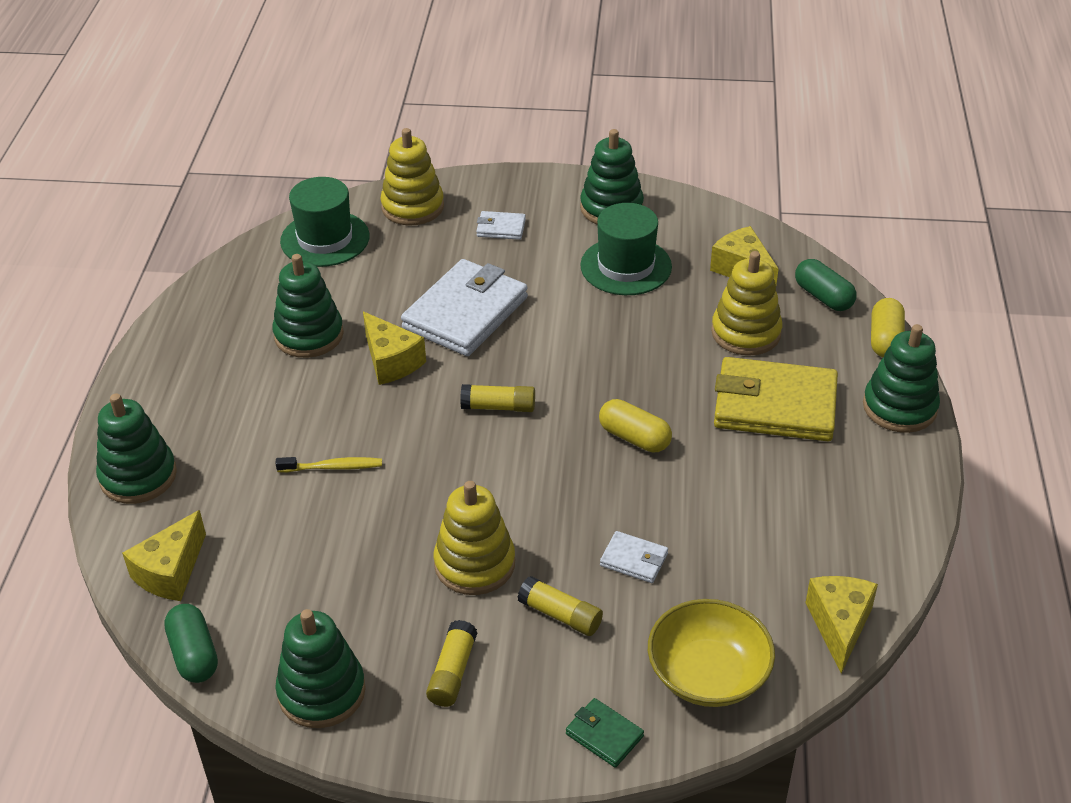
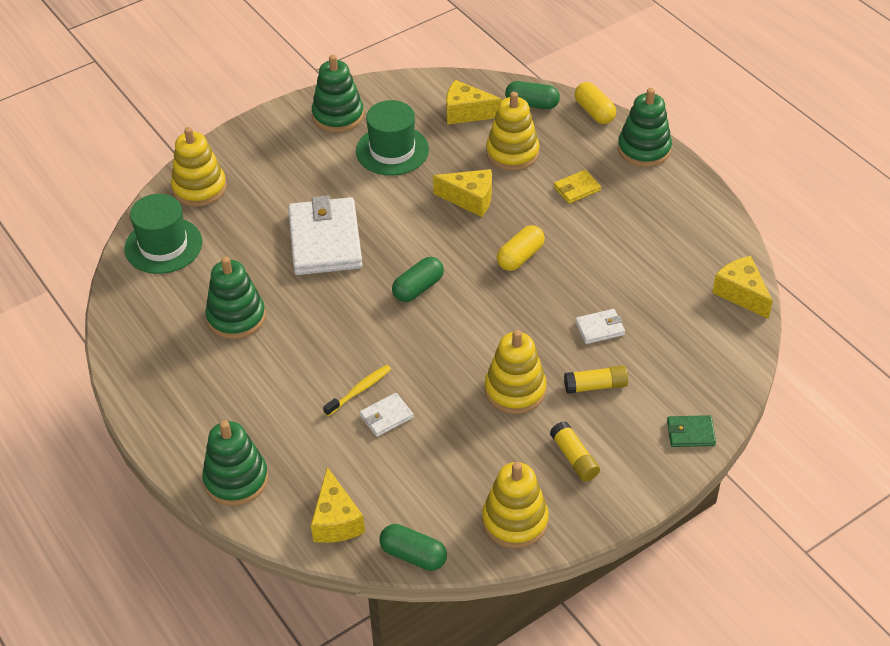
camera: 40 degrees left, 5 degrees up
green stacking toy [275,609,366,728] -> yellow stacking toy [482,462,549,549]
yellow cheese [363,312,426,385] -> yellow cheese moved to [433,169,492,217]
yellow glue stick [460,384,535,412] -> green capsule [392,257,444,302]
white wallet [476,211,526,240] -> white wallet moved to [360,393,414,437]
yellow capsule [599,399,672,452] -> yellow capsule turned 45 degrees counterclockwise [497,225,545,271]
yellow bowl [648,599,775,707] -> none
yellow wallet [714,357,838,441] -> yellow wallet [554,170,601,204], size x0.45

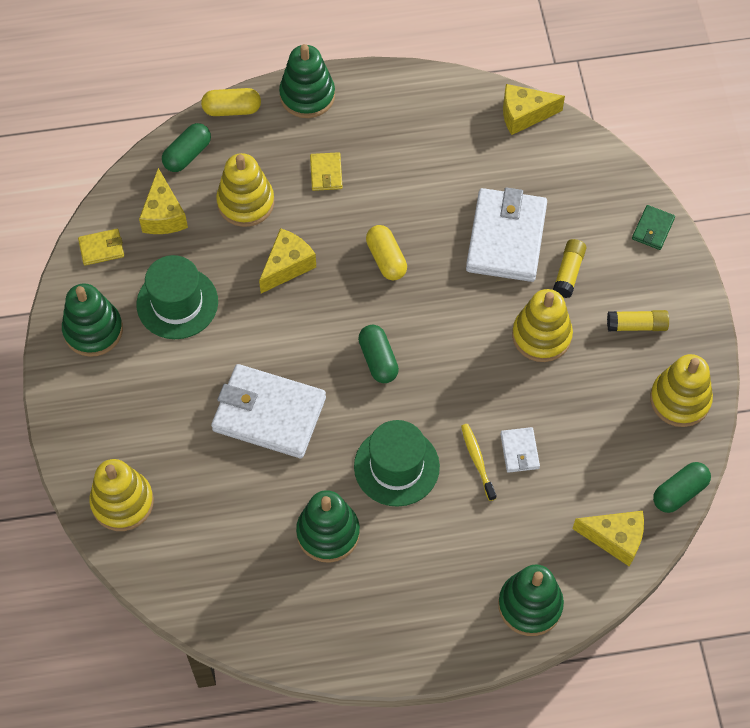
camera: 65 degrees left, 15 degrees up
green hat [124,194,203,274] -> green hat moved to [354,420,440,507]
yellow cheese [446,80,502,125] -> yellow cheese turned 45 degrees counterclockwise [139,168,188,234]
white wallet [575,309,625,344] -> white wallet [466,187,547,282], size x2.24
none -> yellow wallet [78,229,124,266]

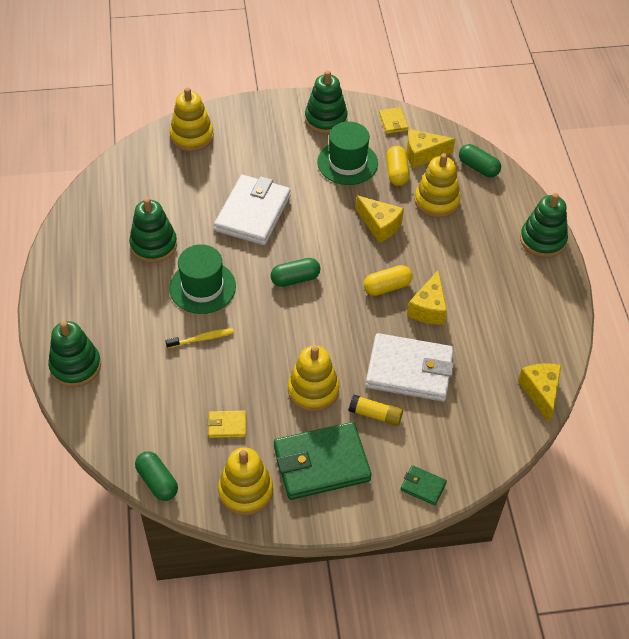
camera: 90 degrees right, 10 degrees down
yellow capsule [201,88,261,116] -> yellow capsule moved to [386,146,409,186]
yellow wallet [310,152,342,191] -> yellow wallet moved to [207,410,246,438]
white wallet [500,427,540,473] -> none
yellow cheese [572,511,644,566] -> yellow cheese moved to [407,270,447,325]
yellow glue stick [607,310,669,331] -> green wallet [274,422,372,500]

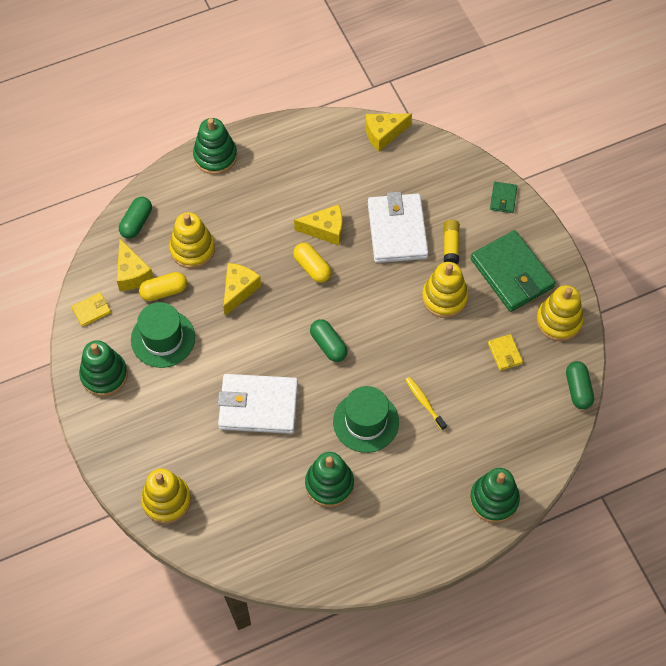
camera: 105 degrees left, 10 degrees up
green capsule [135,451,178,501] -> green capsule turned 45 degrees counterclockwise [566,361,594,409]

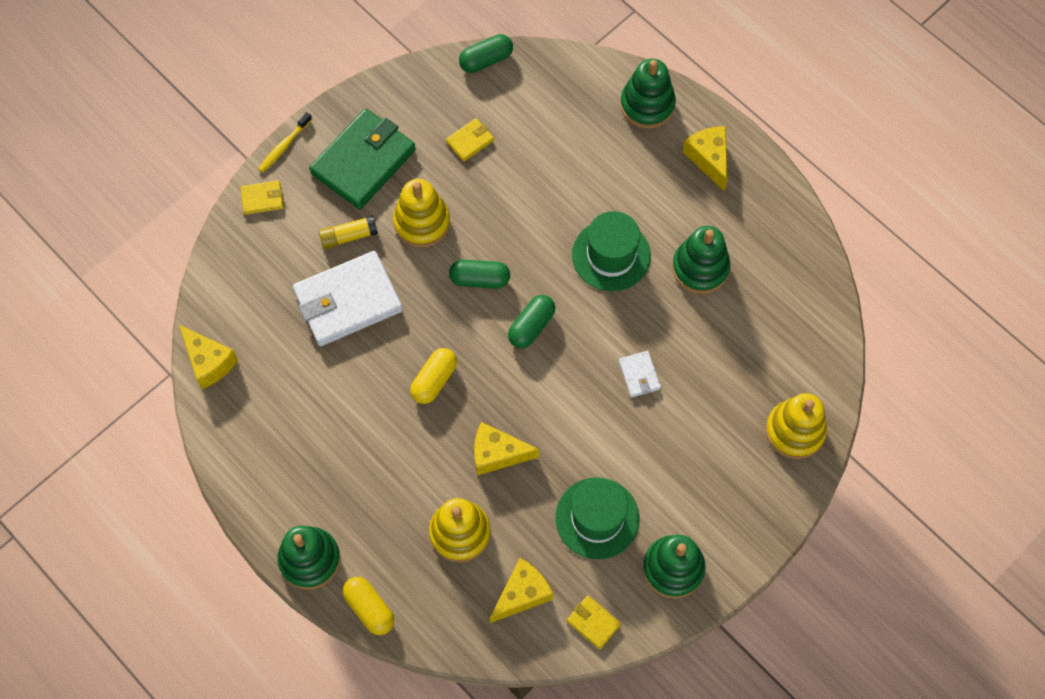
camera: 110 degrees left, 5 degrees up
green capsule [119,197,152,239] -> green capsule moved to [449,260,510,289]
yellow capsule [139,272,187,301] -> yellow capsule moved to [343,577,394,635]
white wallet [218,374,298,434] -> white wallet [619,351,661,397], size x0.45
yellow cheese [294,204,342,245] -> yellow cheese moved to [683,126,728,191]
yellow toothbrush [405,377,447,430] -> yellow toothbrush moved to [258,112,312,172]
green wallet [490,182,517,213] -> yellow wallet [240,180,284,215]
yellow stacking toy [536,285,584,341] -> none

